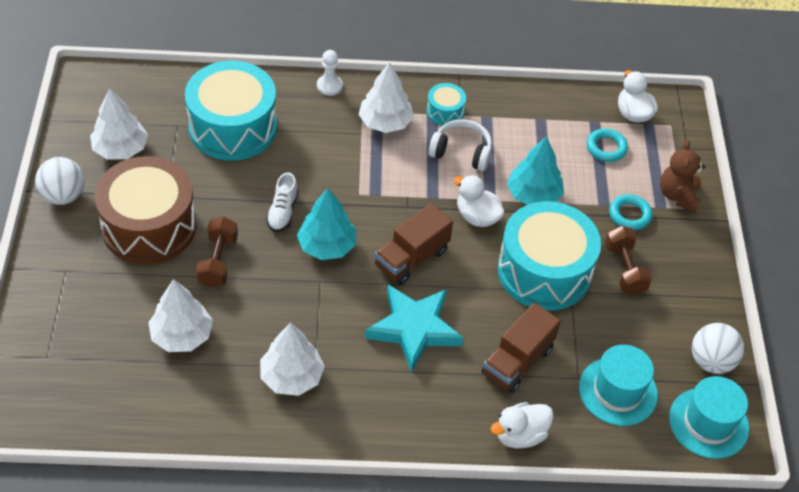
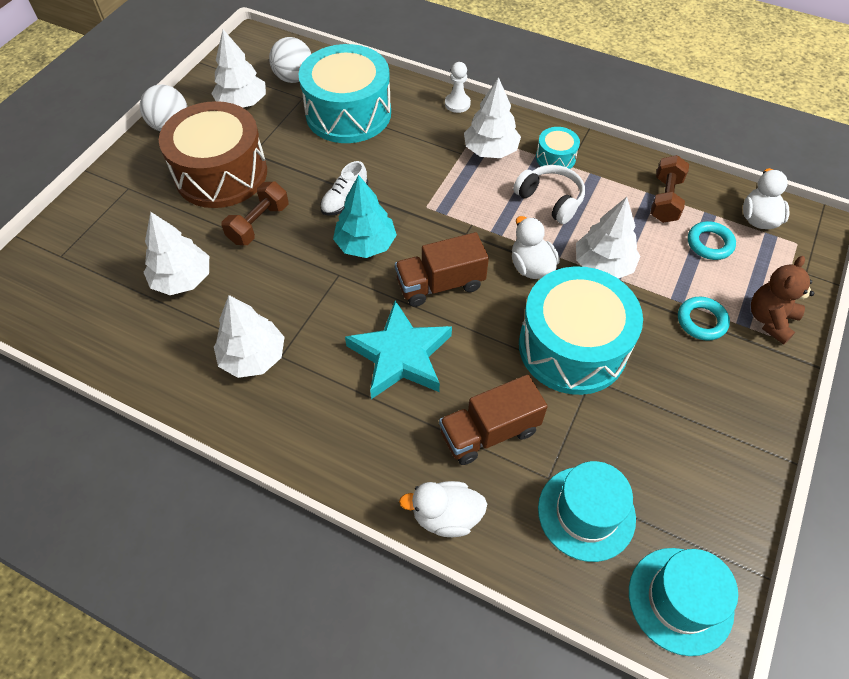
camera: 30 degrees right, 5 degrees up
turquoise tree [507,136,564,205] -> white tree [576,197,641,279]
brown dumbbell [605,225,652,295] -> brown dumbbell moved to [650,155,689,223]
white ball [692,323,744,374] -> white ball moved to [269,37,311,83]

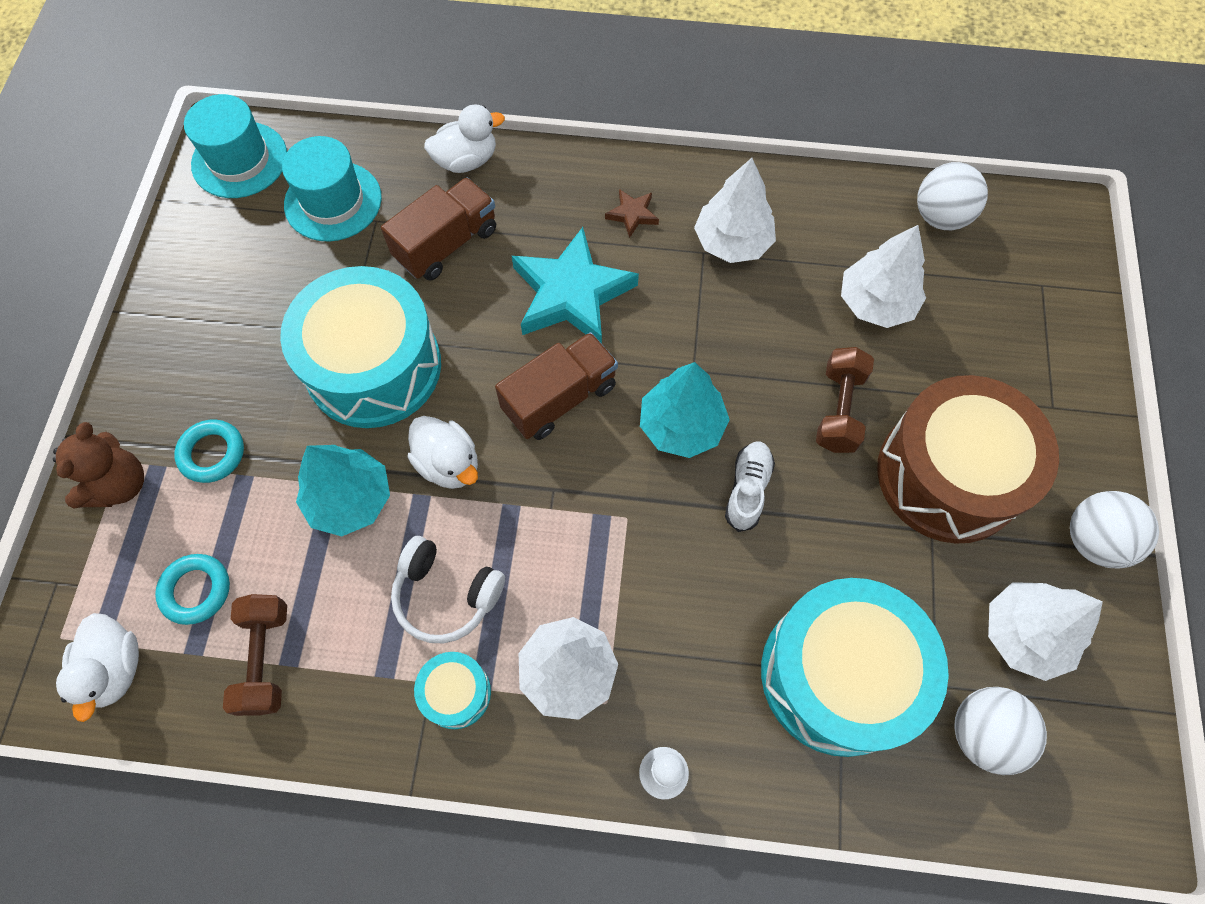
camera: 160 degrees right, 10 degrees up
white tree [576,197,641,279] -> turquoise tree [296,445,390,536]
none -> brown star [605,189,659,238]
none -> white ball [917,162,988,230]

